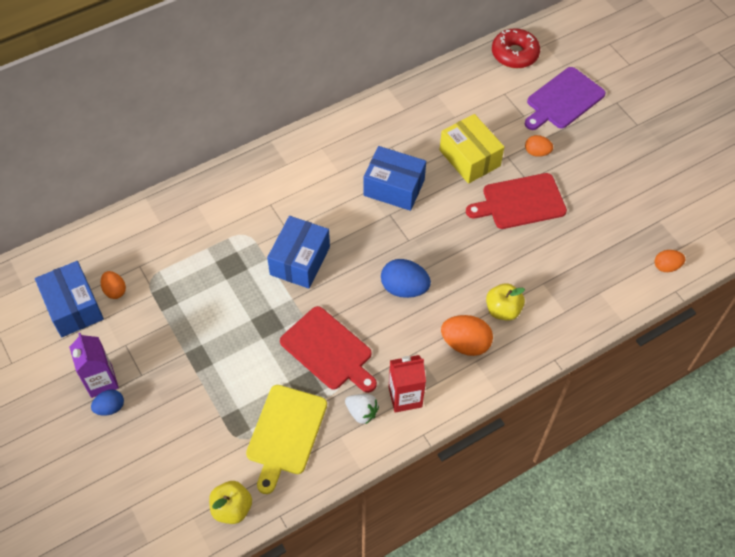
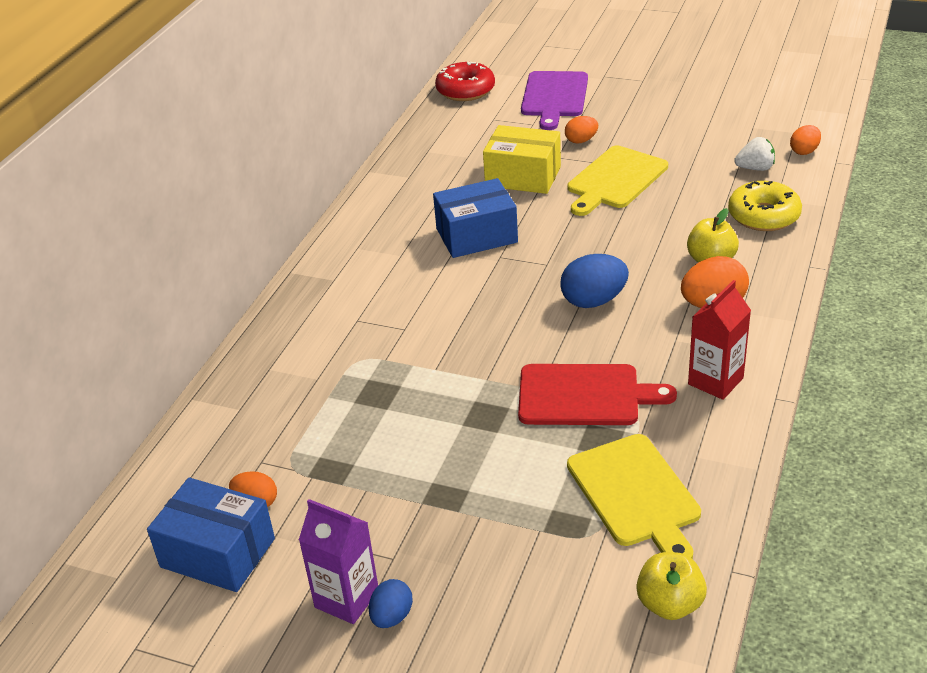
camera: 35 degrees left, 20 degrees down
blue box [267,216,330,289] -> none
white strawberry [345,394,379,424] -> white strawberry moved to [734,137,775,171]
red cutting board [466,173,567,229] -> yellow cutting board [568,146,668,216]
none -> yellow donut [728,181,802,231]

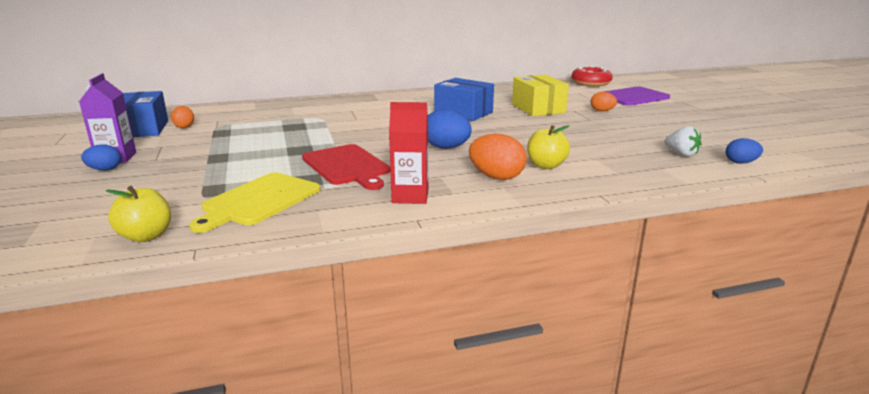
camera: 50 degrees right, 15 degrees down
yellow cutting board [568,146,668,216] -> none
yellow donut [728,181,802,231] -> none
orange egg [790,125,821,155] -> blue egg [726,138,763,164]

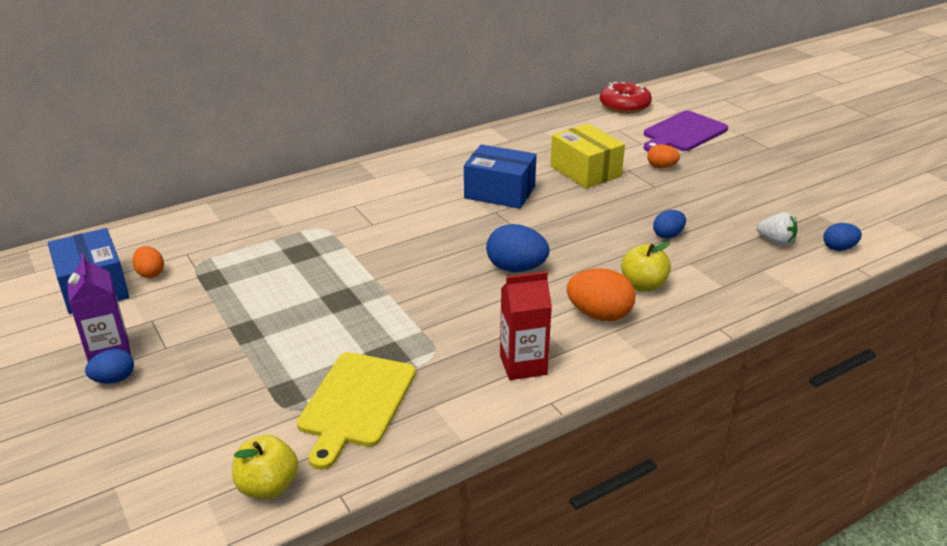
camera: 15 degrees left, 10 degrees up
red cutting board [302,144,390,190] -> none
none -> blue egg [653,210,686,239]

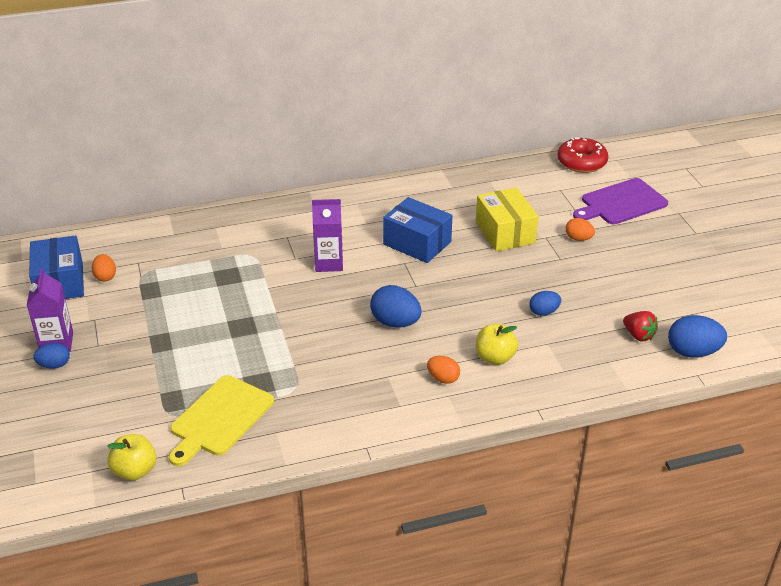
camera: 15 degrees right, 5 degrees up
red carton [500,271,552,380] -> none
orange egg [566,268,636,321] -> orange egg [427,356,460,384], size x0.60
white strawberry [756,212,797,246] -> red strawberry [623,311,658,341]
blue egg [824,223,862,251] -> blue egg [668,315,727,357], size x1.66
none -> purple carton [312,199,343,272]

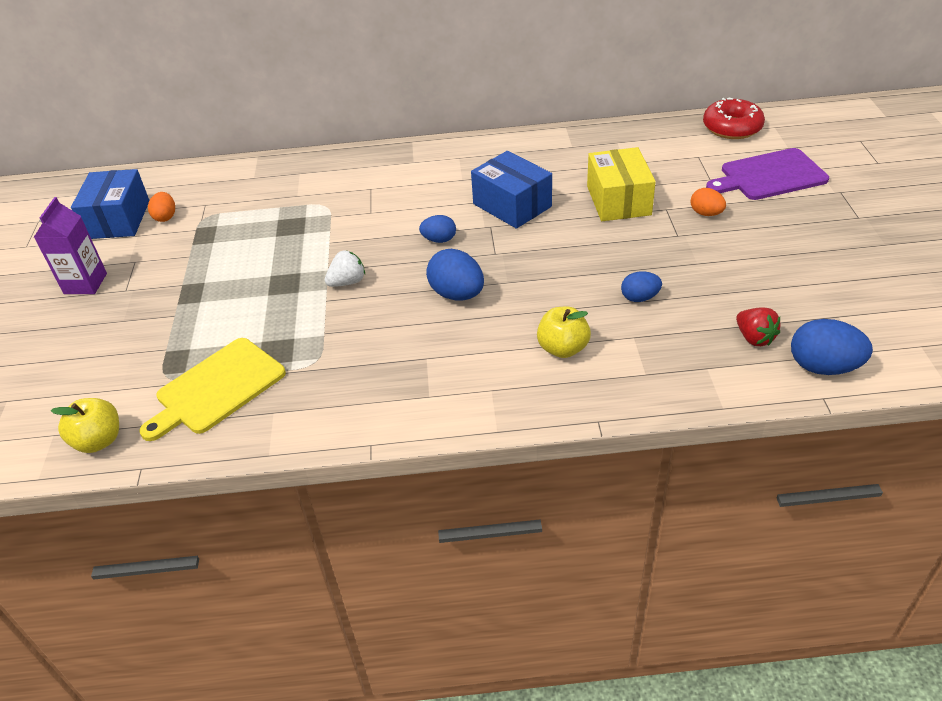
camera: 15 degrees right, 5 degrees up
blue egg [33,343,70,369] -> blue egg moved to [419,215,456,243]
purple carton [312,199,343,272] -> none
orange egg [427,356,460,384] -> none
none -> white strawberry [325,250,365,287]

